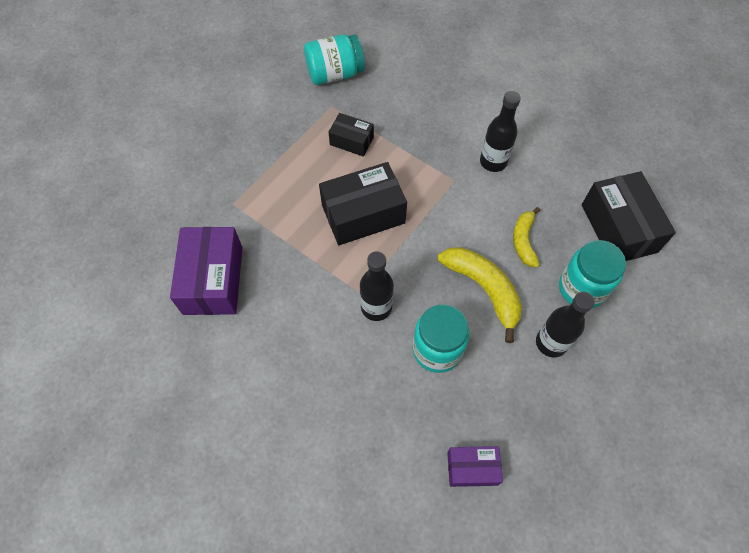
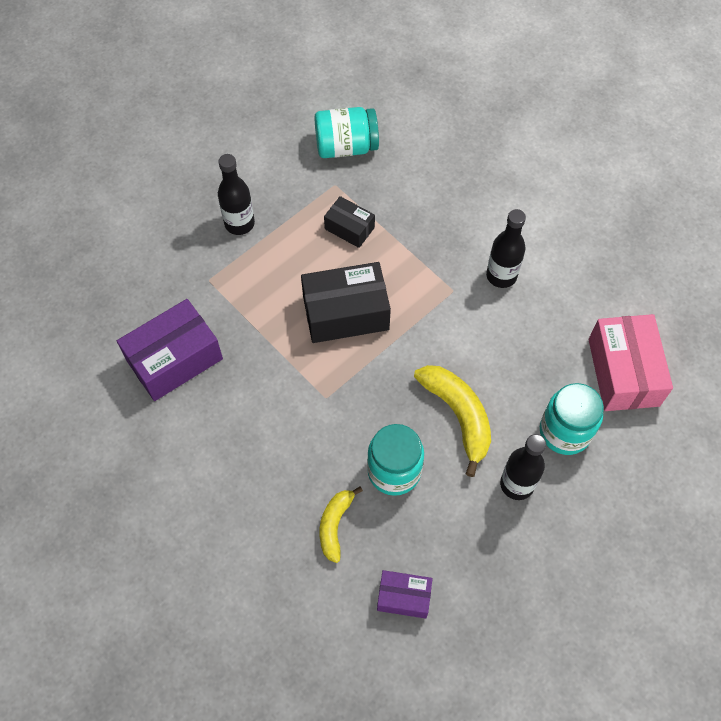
camera: 10 degrees right, 0 degrees up
purple box [170,227,243,315] -> purple box turned 45 degrees clockwise [117,299,223,401]
black bottle [360,251,394,321] -> black bottle moved to [218,154,255,235]
yellow banana [513,207,540,267] -> yellow banana moved to [320,486,363,563]
black box [582,171,676,261] -> pink box [588,314,673,411]

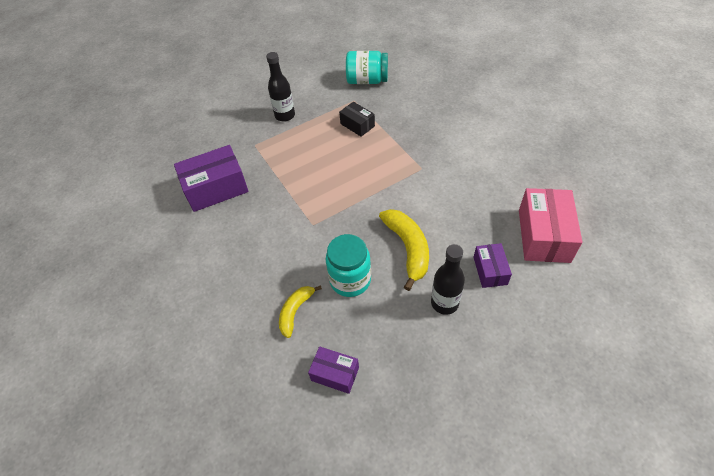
camera: 15 degrees right, 10 degrees down
black box [301,262,391,343] -> none
black bottle [486,209,526,288] -> none
turquoise jar [540,383,604,455] -> purple box [473,243,512,288]

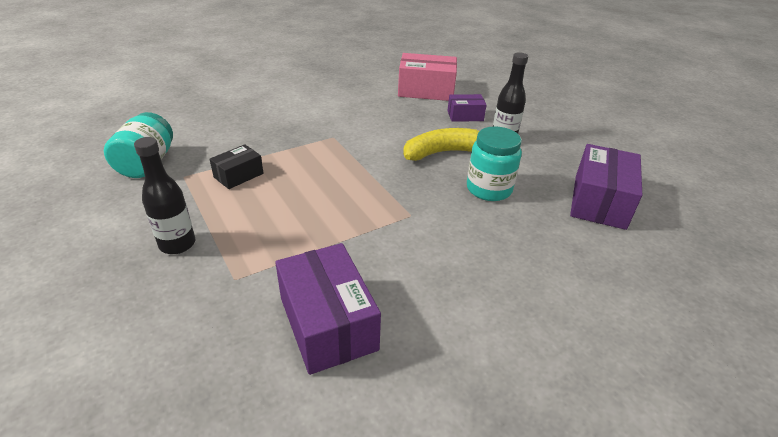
camera: 95 degrees left, 15 degrees down
yellow banana [279,285,322,338] -> none
purple box [308,346,359,394] -> purple box [570,144,642,230], size x1.80

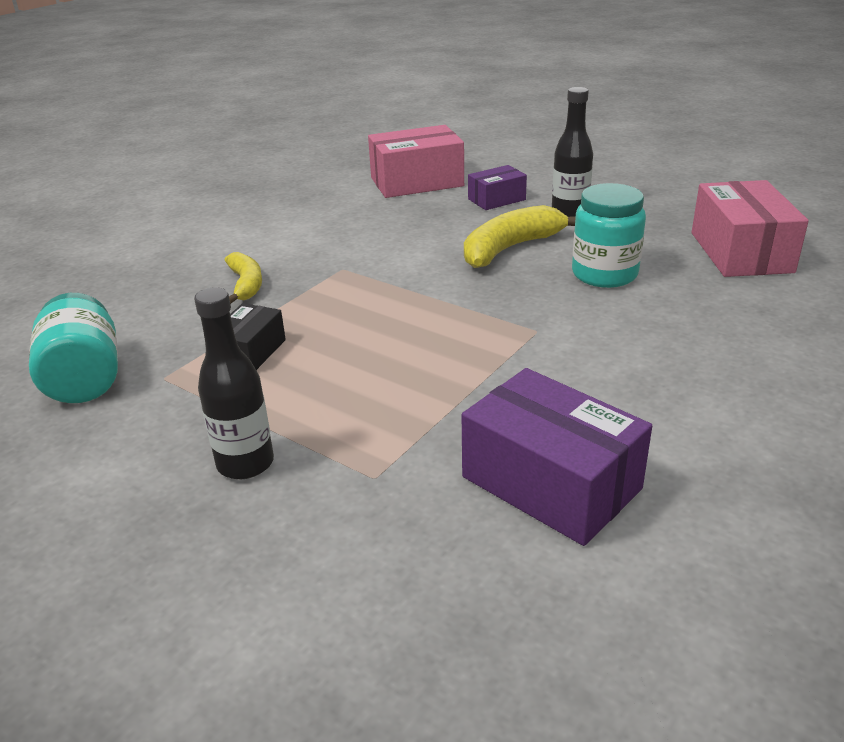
camera: 20 degrees left, 5 degrees down
purple box [570,144,642,230] -> pink box [692,180,809,277]
none -> yellow banana [225,252,262,304]

